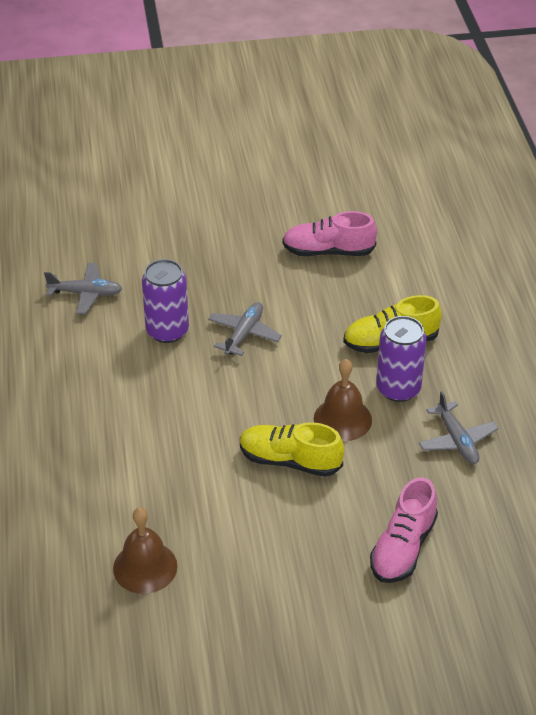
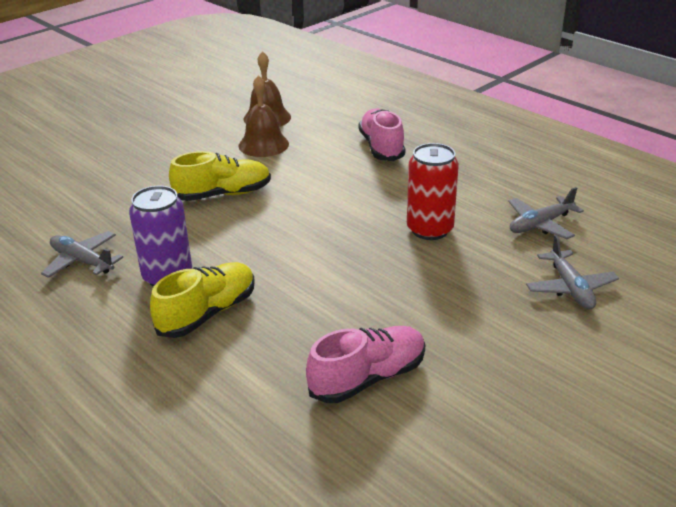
camera: 145 degrees right, 10 degrees down
purple can [142,259,189,343] -> red can [407,143,459,240]
grey plane [208,302,282,356] -> grey plane moved to [526,235,619,310]
brown bell [314,359,372,441] -> brown bell moved to [239,75,289,157]
pink shoe [370,477,438,583] -> pink shoe moved to [359,108,405,161]

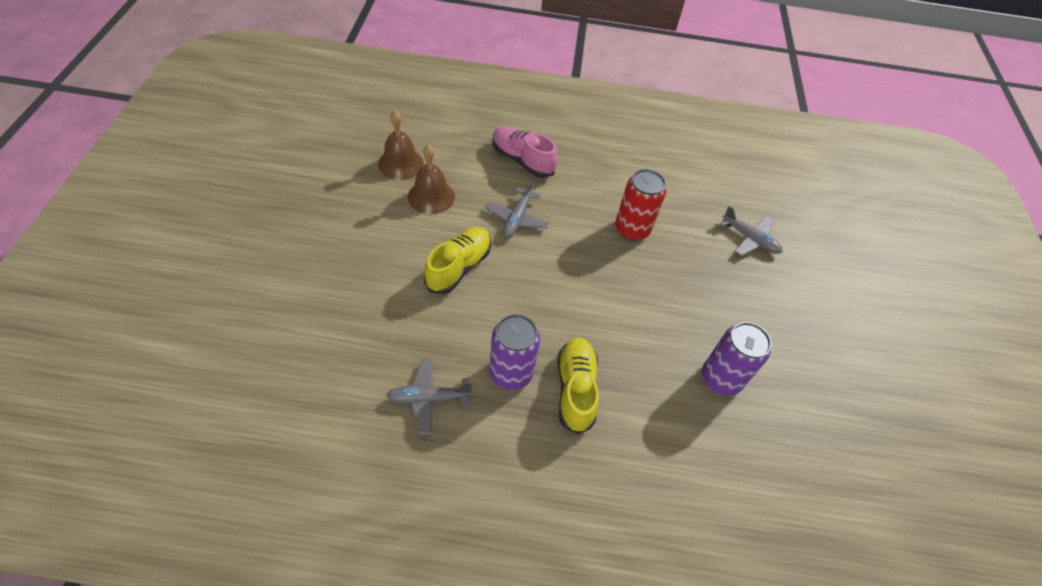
camera: 45 degrees left, 20 degrees up
pink shoe [306,326,425,403] -> purple can [702,322,772,396]
grey plane [508,187,584,239] -> grey plane moved to [485,180,550,238]

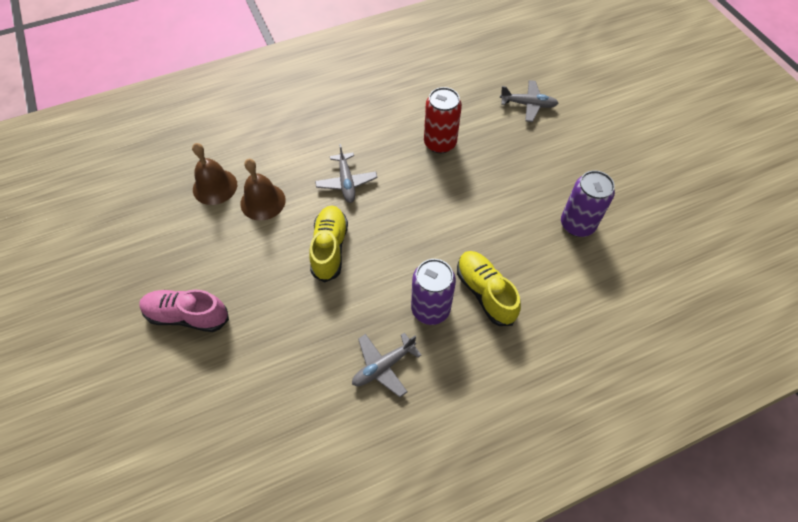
camera: 25 degrees left, 5 degrees up
pink shoe [492,126,558,178] -> pink shoe moved to [139,290,229,332]

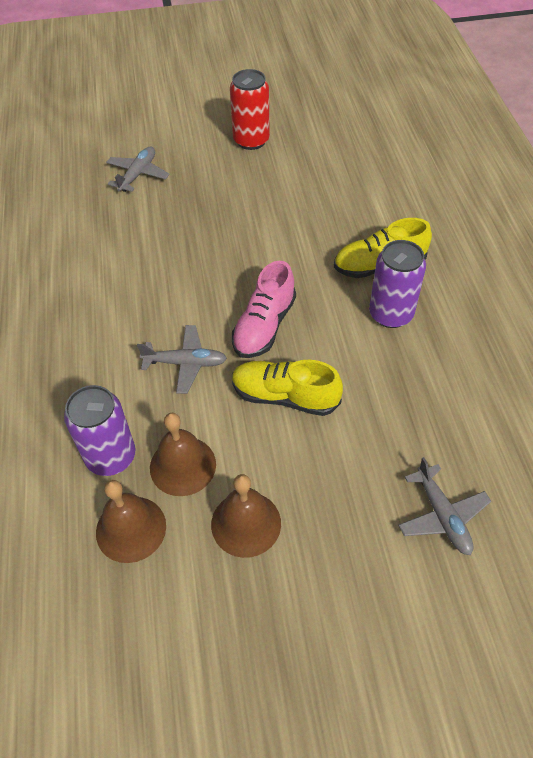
camera: 75 degrees left, 5 degrees down
pink shoe [139,290,229,332] -> pink shoe moved to [232,261,296,358]
grey plane [352,332,421,397] -> grey plane moved to [398,457,491,555]
red can [424,87,462,153] -> red can moved to [230,69,270,150]
purple can [561,170,615,237] -> purple can moved to [64,385,135,476]
none -> brown bell [211,474,281,558]

